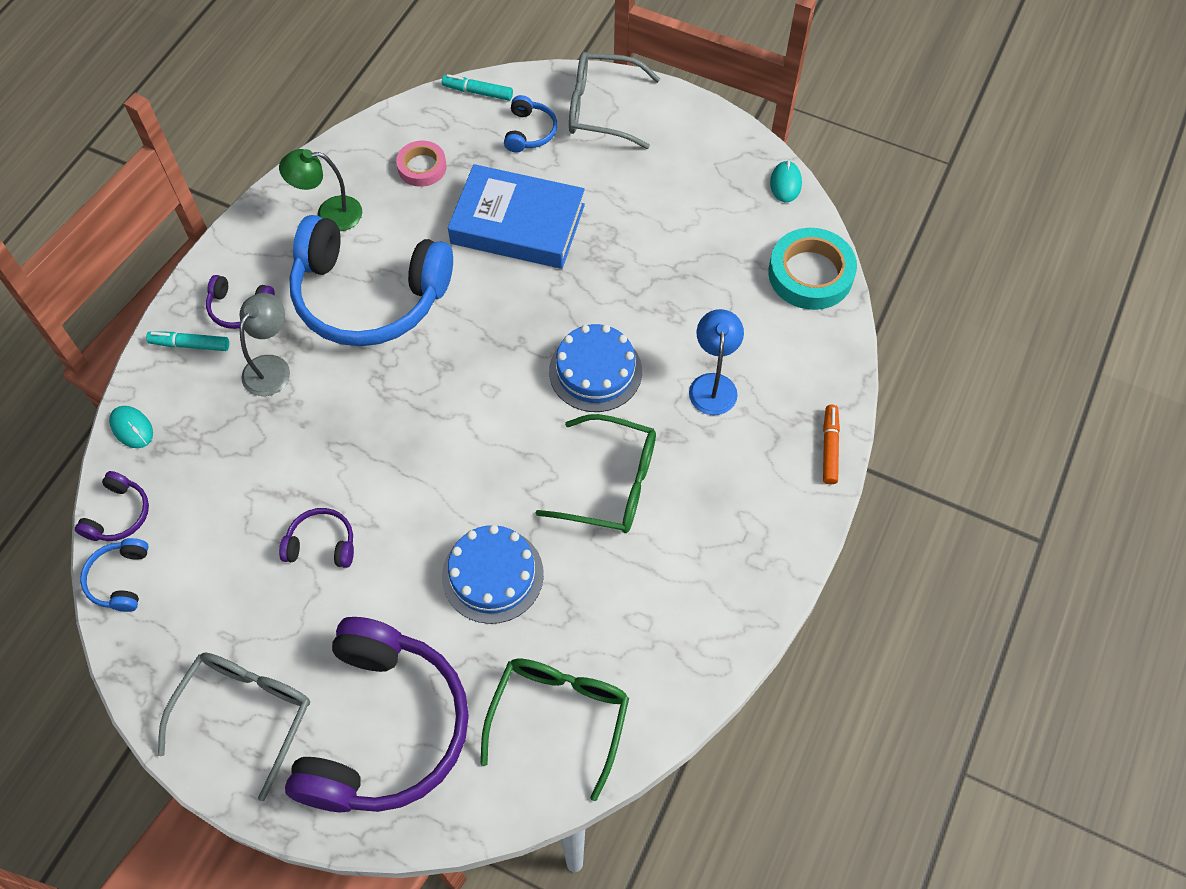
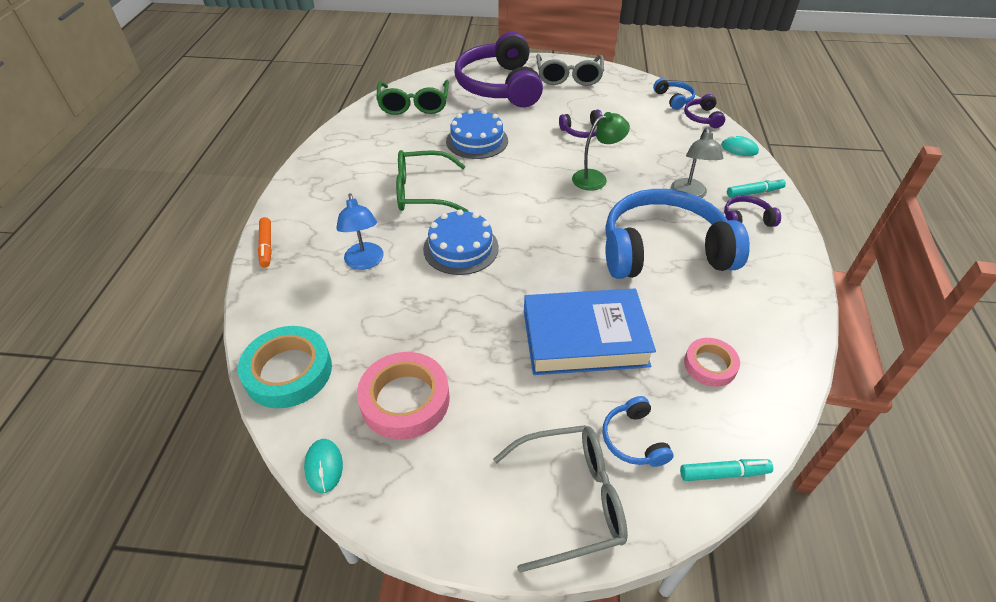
camera: 160 degrees right, 15 degrees down
green lamp [279,149,362,231] -> green lamp moved to [572,112,630,191]
none -> pink tape [357,352,450,440]

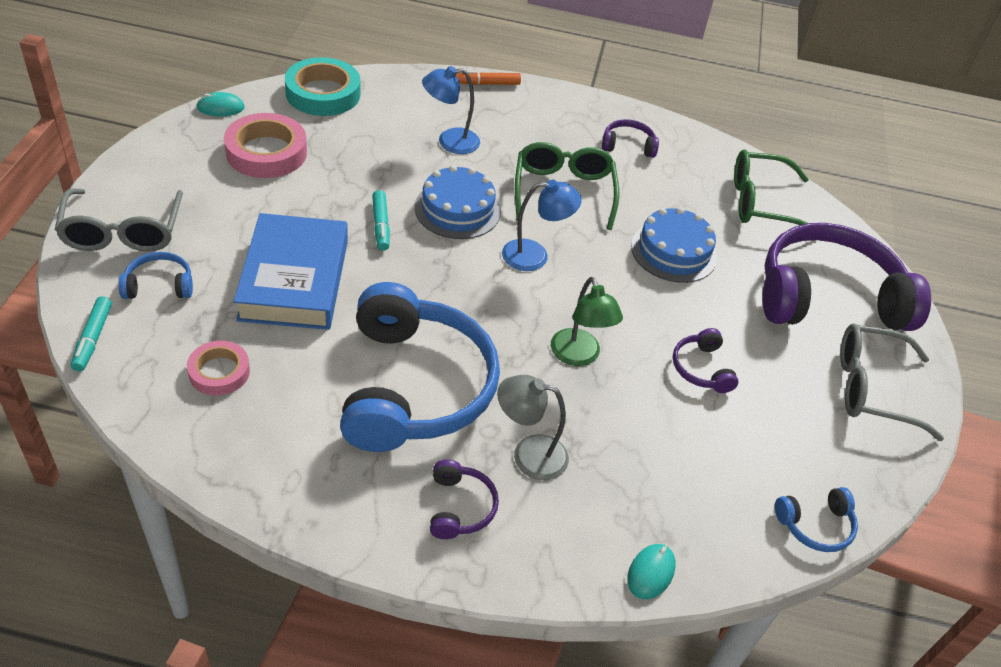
camera: 90 degrees right, 0 degrees up
purple headphones [684,94,725,128] -> purple headphones moved to [602,119,659,158]
turquoise marker [727,178,786,198] -> turquoise marker moved to [372,190,390,251]
none -> blue lamp [502,180,582,271]

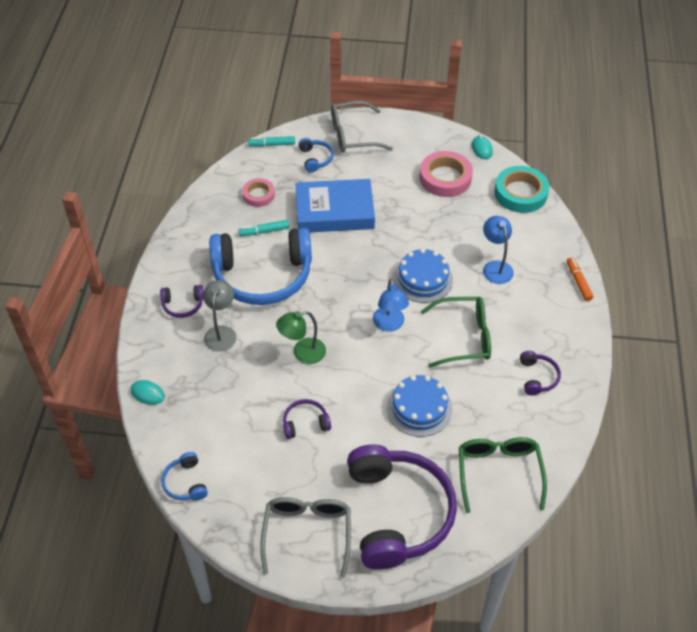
camera: 90 degrees right, 5 degrees up
turquoise marker [372,190,390,251] -> turquoise marker moved to [239,220,289,236]

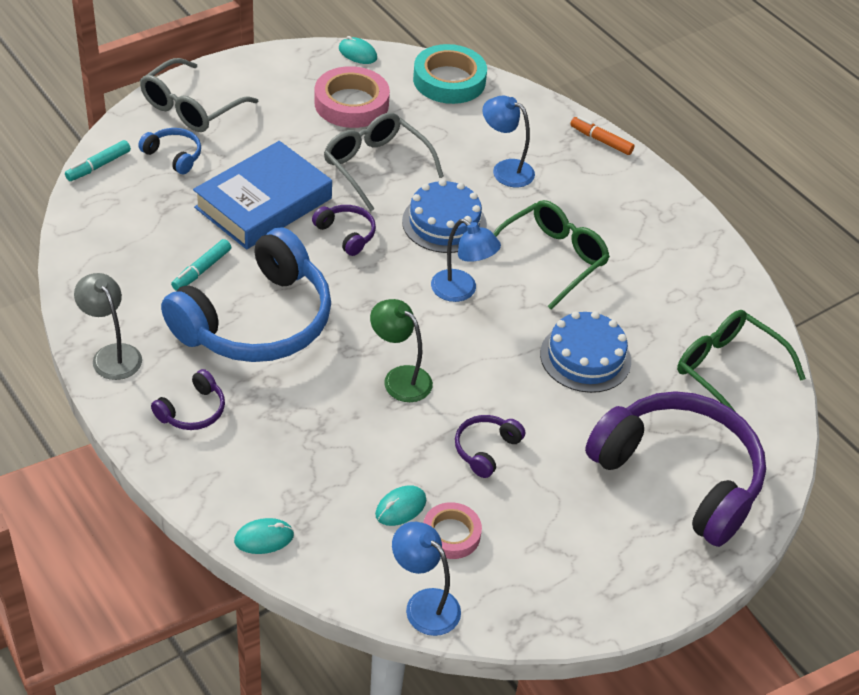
camera: 45 degrees left, 5 degrees down
blue headphones [161,452,208,501] -> blue lamp [392,522,461,636]
grey lamp [203,280,236,352] -> grey lamp moved to [74,273,142,380]
pink tape [242,178,275,207] -> pink tape moved to [423,502,482,559]
grey glasses [260,497,351,578] -> grey glasses moved to [324,113,444,211]
green lamp [276,311,326,364] -> green lamp turned 105 degrees clockwise [370,299,433,402]
purple headphones [520,351,561,395] -> purple headphones moved to [312,205,376,256]
none -> turquoise mouse [375,485,426,526]

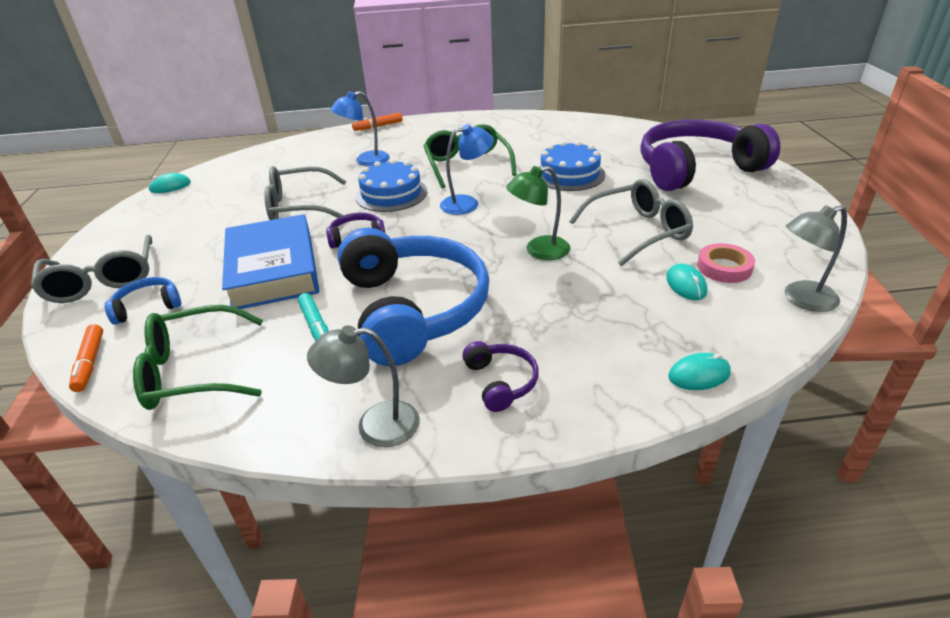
camera: 55 degrees left, 10 degrees down
turquoise marker [65,140,131,181] -> orange marker [69,324,103,392]
turquoise mouse [234,518,294,554] -> turquoise mouse turned 60 degrees clockwise [668,353,731,390]
pink tape [314,66,390,128] -> none
blue lamp [392,522,461,636] -> grey lamp [785,205,847,312]
turquoise tape [413,44,487,104] -> none
purple headphones [455,415,525,478] -> grey glasses [569,179,693,266]
green glasses [677,310,806,411] -> green glasses moved to [133,305,263,410]

